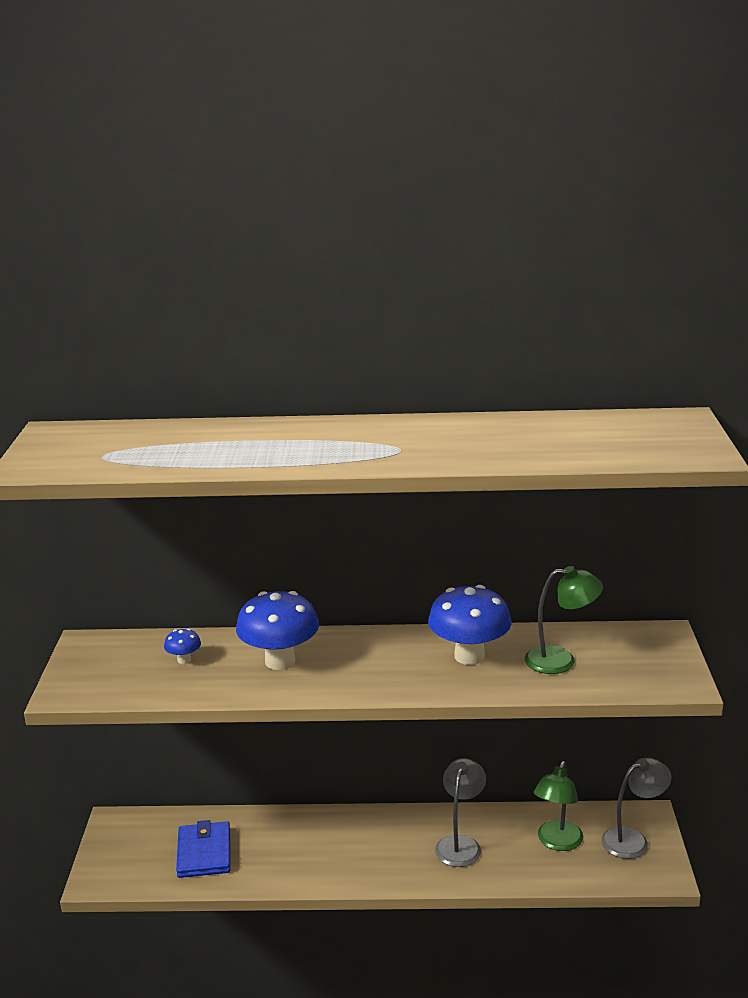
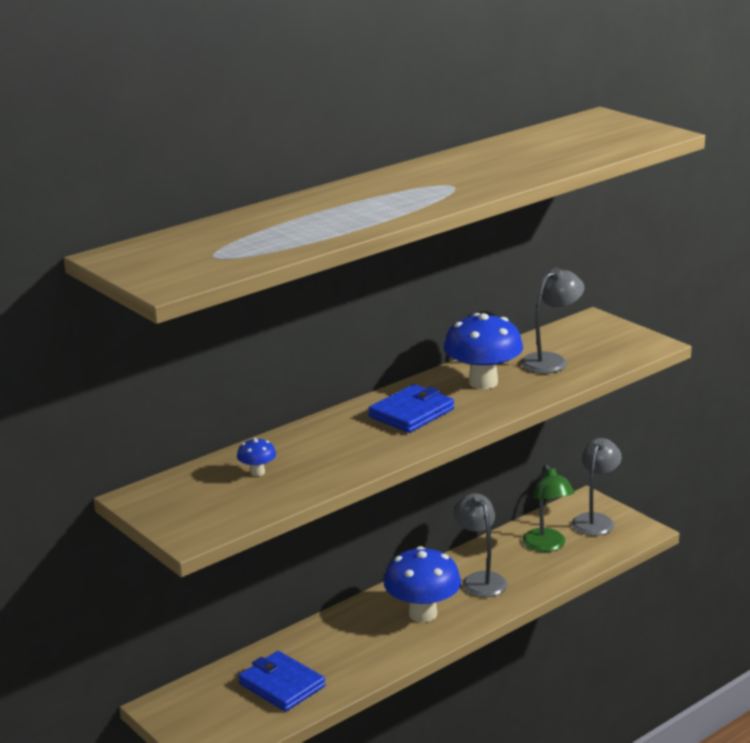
camera: 40 degrees left, 0 degrees up
blue mushroom [236,591,319,670] -> blue mushroom moved to [384,546,461,622]
green lamp [525,566,603,674] -> grey lamp [521,268,584,374]
none -> blue wallet [368,384,454,433]

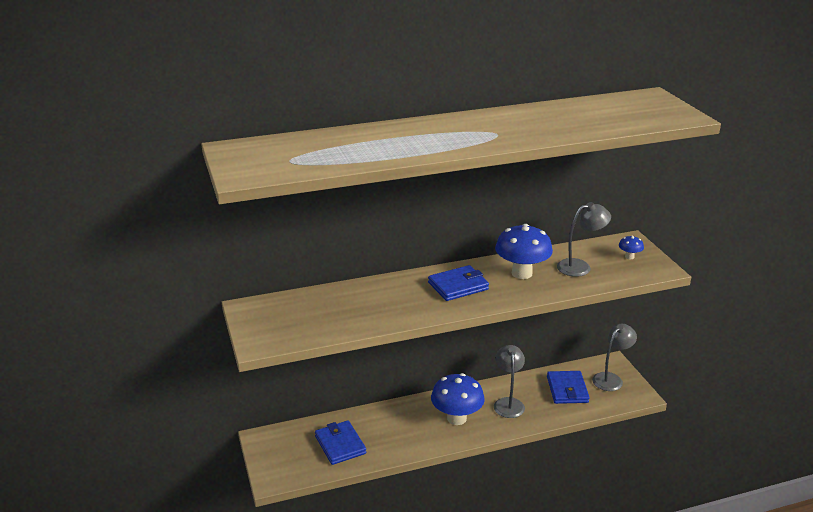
camera: 20 degrees right, 5 degrees up
blue mushroom [237,438,276,476] -> blue mushroom moved to [619,236,644,259]
green lamp [522,464,575,552] -> blue wallet [547,371,590,404]

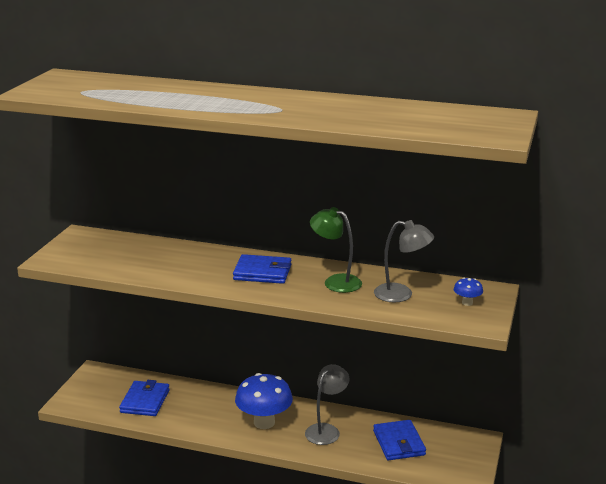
camera: 35 degrees right, 5 degrees down
blue mushroom [495,224,553,279] -> green lamp [310,207,362,293]
blue wallet [547,371,590,404] -> blue wallet turned 45 degrees counterclockwise [373,420,426,460]
grey lamp [592,324,637,391] -> none

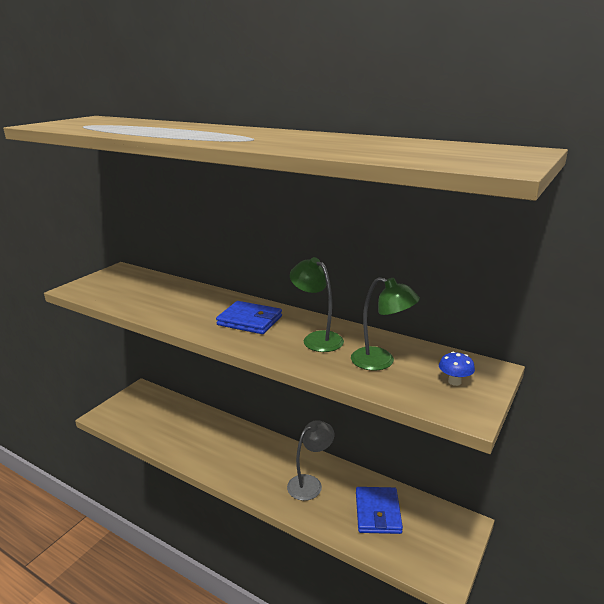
camera: 15 degrees right, 0 degrees up
blue wallet [119,380,170,416] -> none
blue mushroom [235,373,293,429] -> none
grey lamp [374,220,434,302] -> green lamp [351,277,420,371]

